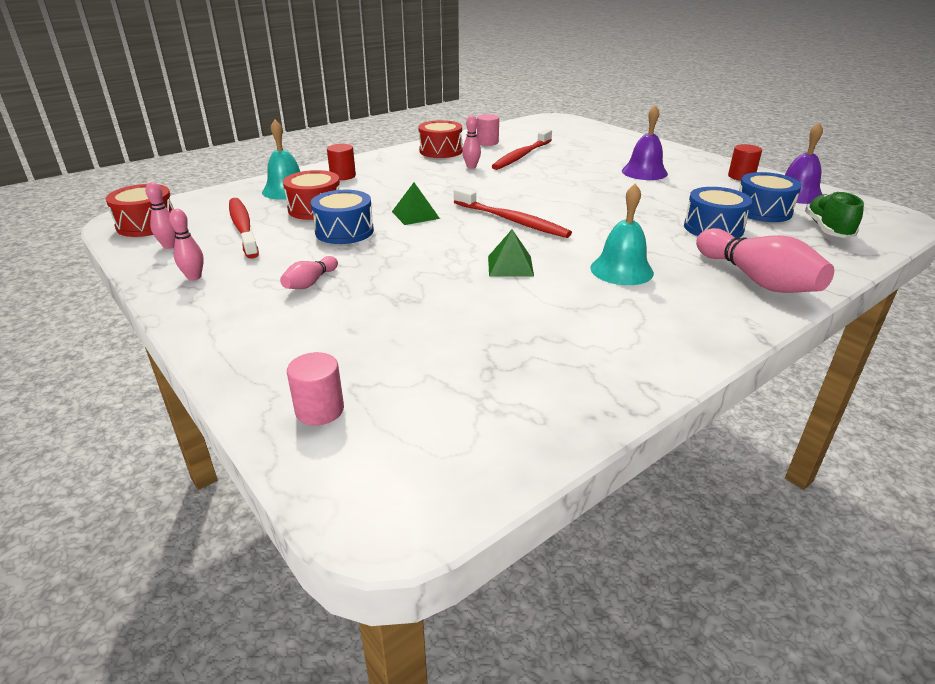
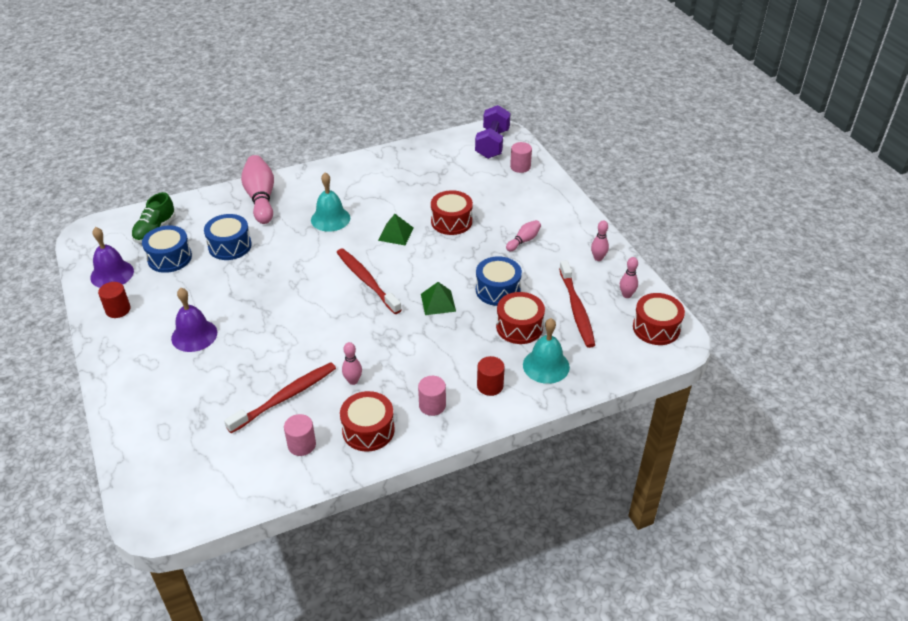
camera: 165 degrees left, 10 degrees up
none -> pink cylinder [418,376,446,416]
none -> red drum [431,190,473,235]
none -> purple dumbbell [475,105,511,159]

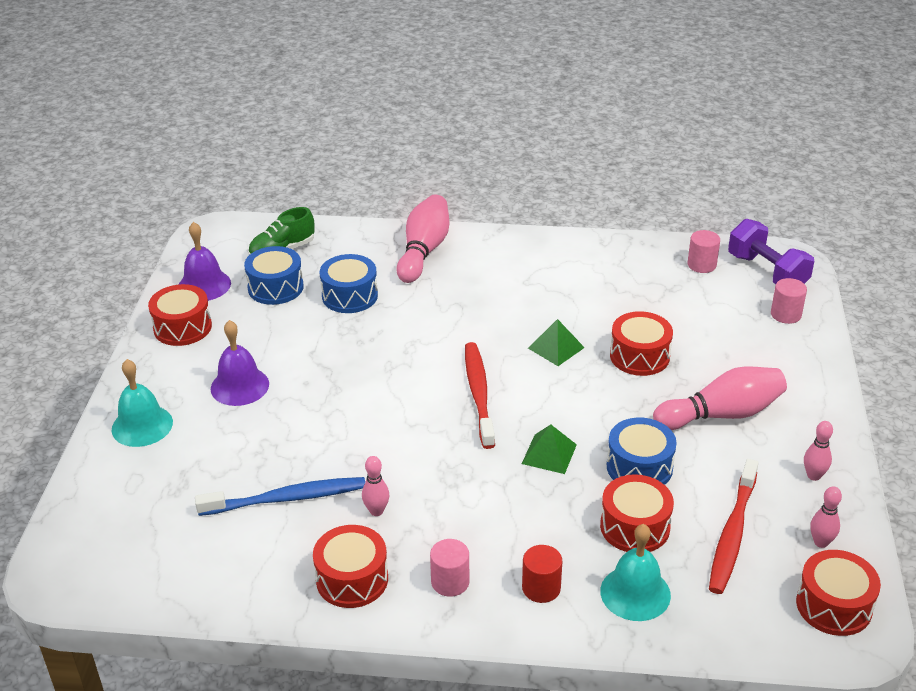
camera: 30 degrees right, 5 degrees down
red cylinder [98,282,131,318] -> red drum [148,284,212,346]
red toothbrush [224,362,336,433] -> blue toothbrush [195,477,365,516]
pink cylinder [284,414,316,456] -> pink cylinder moved to [688,230,720,273]
turquoise bell [311,173,350,232] -> turquoise bell moved to [112,359,173,447]
purple dumbbell [475,105,511,159] -> purple dumbbell turned 75 degrees counterclockwise [728,219,814,284]
pink bowling pin [506,220,541,251] -> pink bowling pin [653,366,787,430], size x1.99

